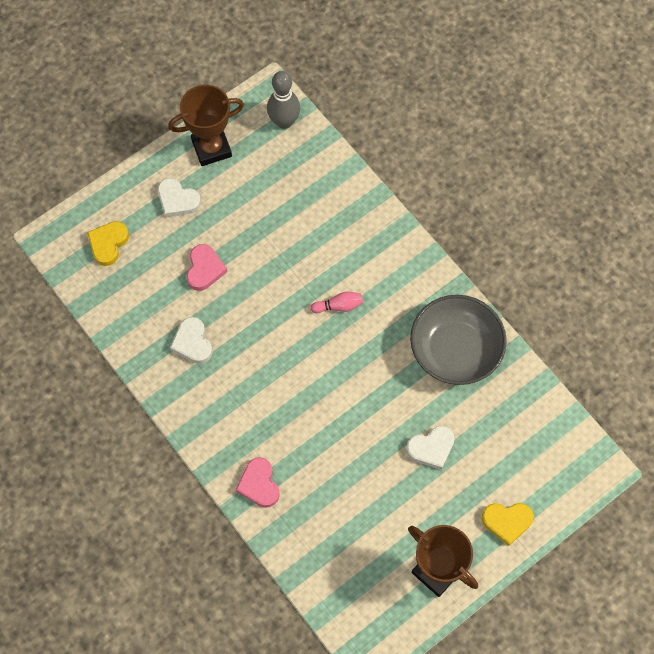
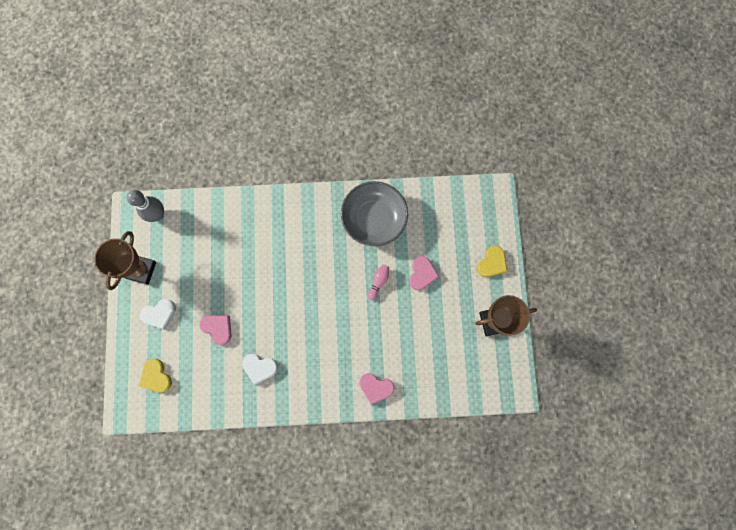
camera: 55 degrees left, 10 degrees up
pink bowling pin [311,292,363,313] -> pink bowling pin moved to [368,264,389,300]
white heart [406,425,455,470] -> pink heart [409,256,439,290]

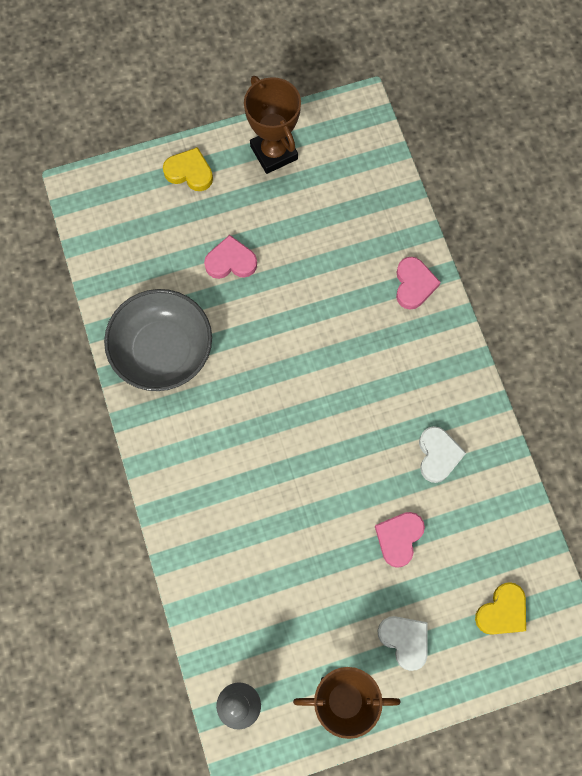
camera: 105 degrees left, 5 degrees down
pink bowling pin [368,264,389,300] -> none

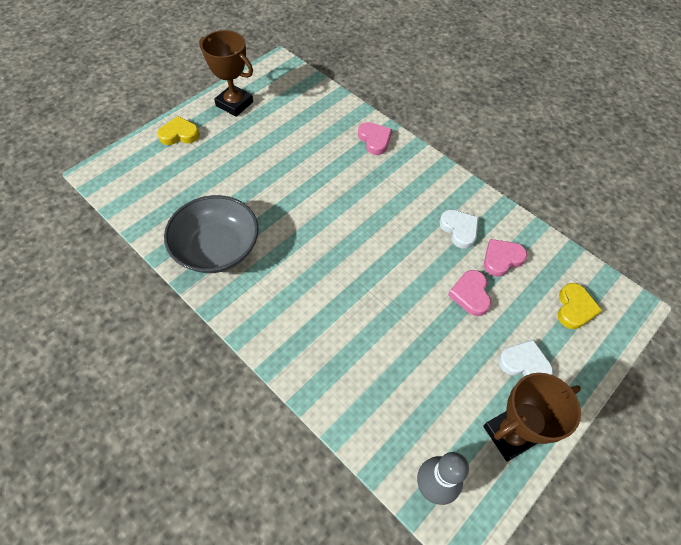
camera: 30 degrees left, 15 degrees down
pink heart [204,235,257,279] -> pink heart moved to [484,239,527,277]

